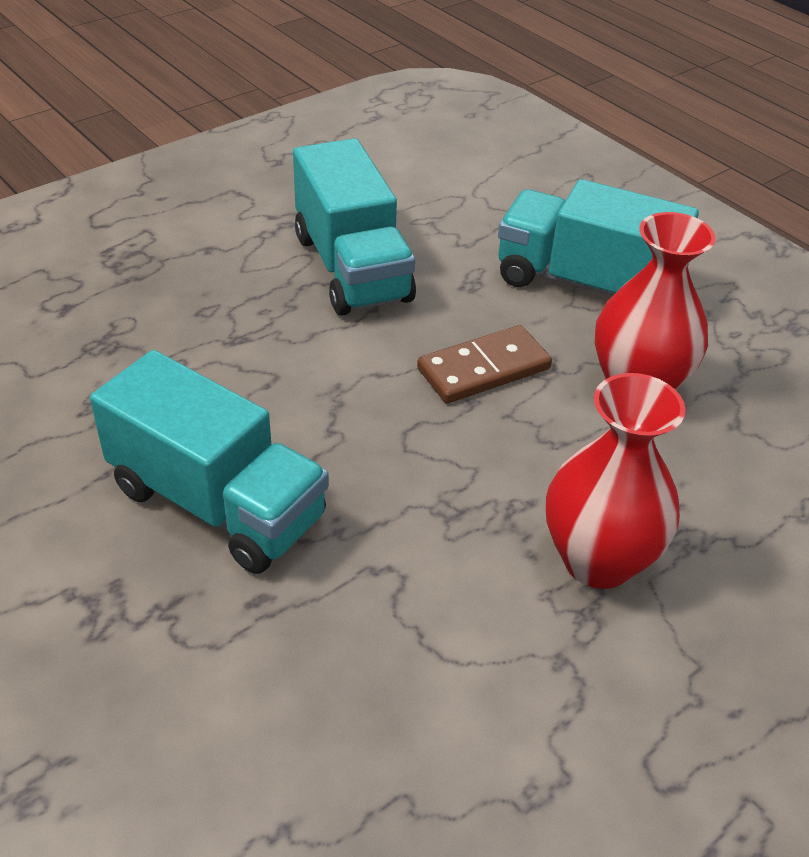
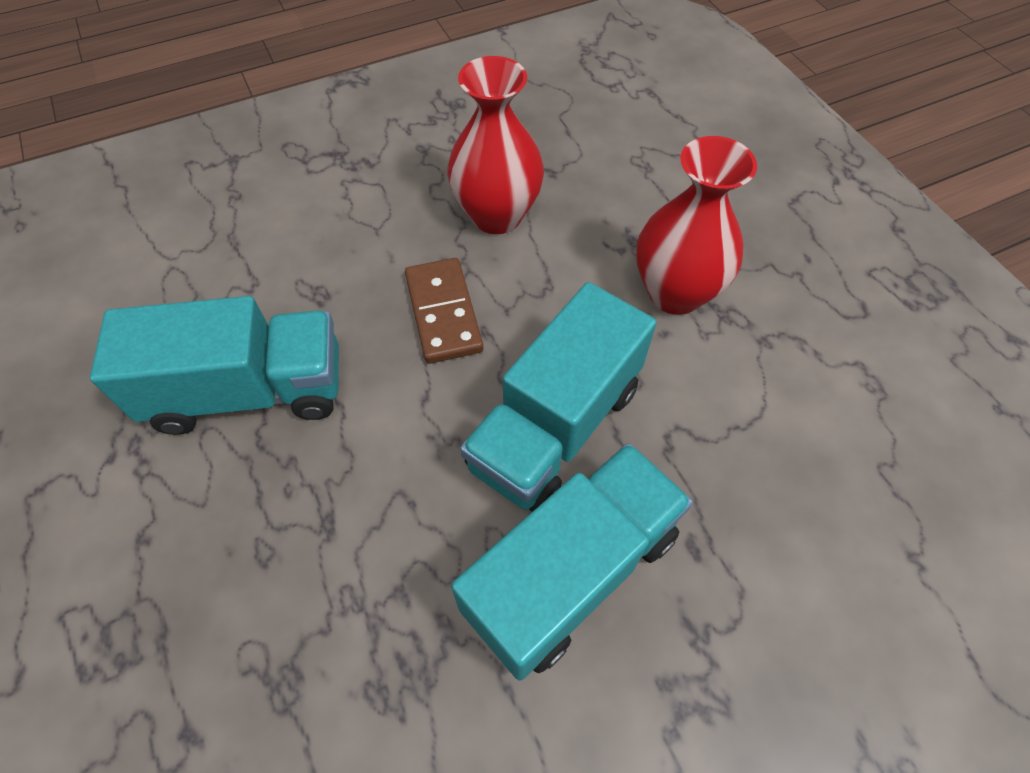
camera: 75 degrees left, 15 degrees up
turquoise truck [498,179,699,296] -> turquoise truck moved to [460,282,656,512]

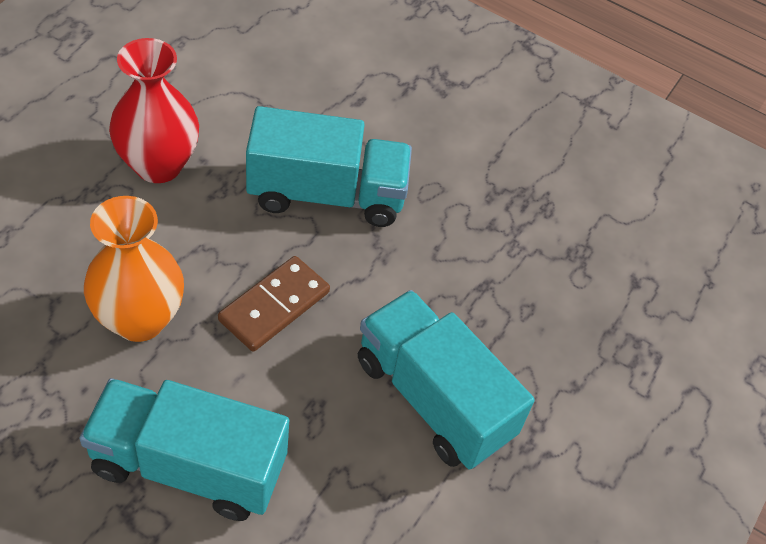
camera: 130 degrees left, 5 degrees down
red vase [447,56,544,234] -> orange vase [84,196,184,342]
turquoise truck [451,443,693,681] -> turquoise truck moved to [79,378,289,521]

